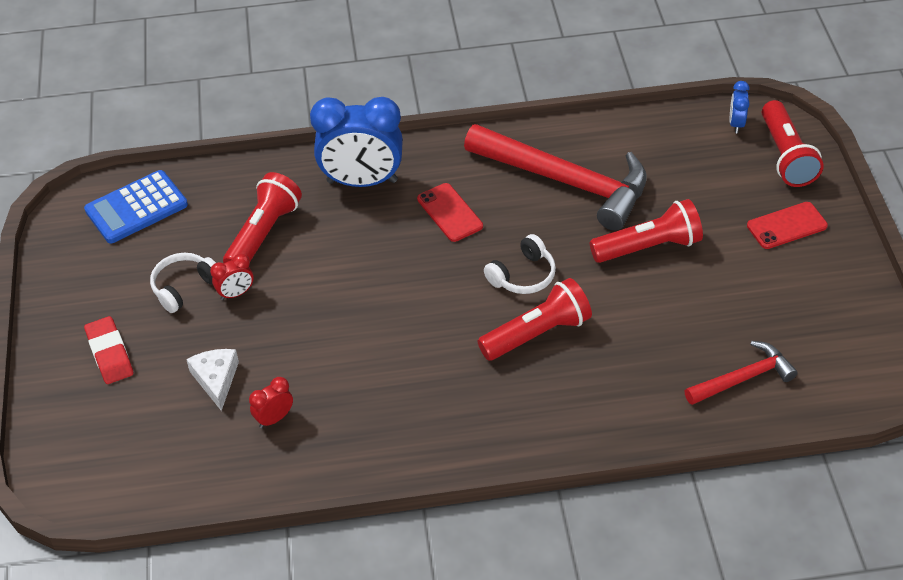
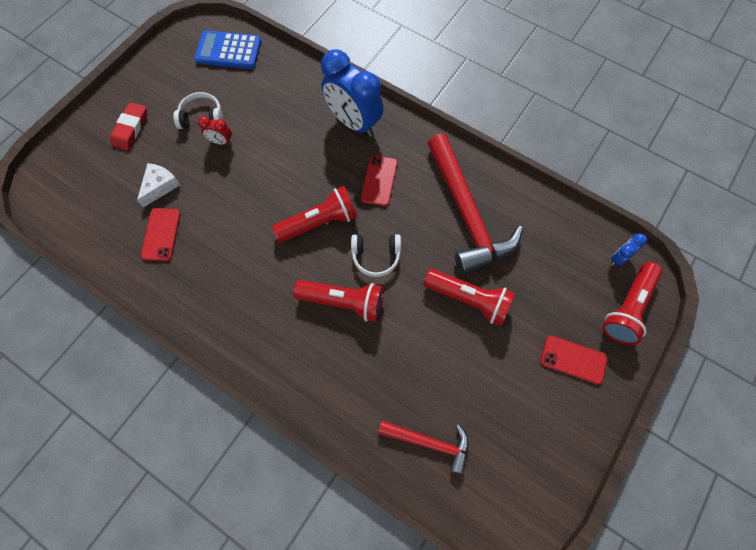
camera: 40 degrees right, 20 degrees up
red flashlight [223,172,302,263] -> red flashlight moved to [272,186,357,242]
red clock [249,377,293,428] -> red phone [141,208,181,261]

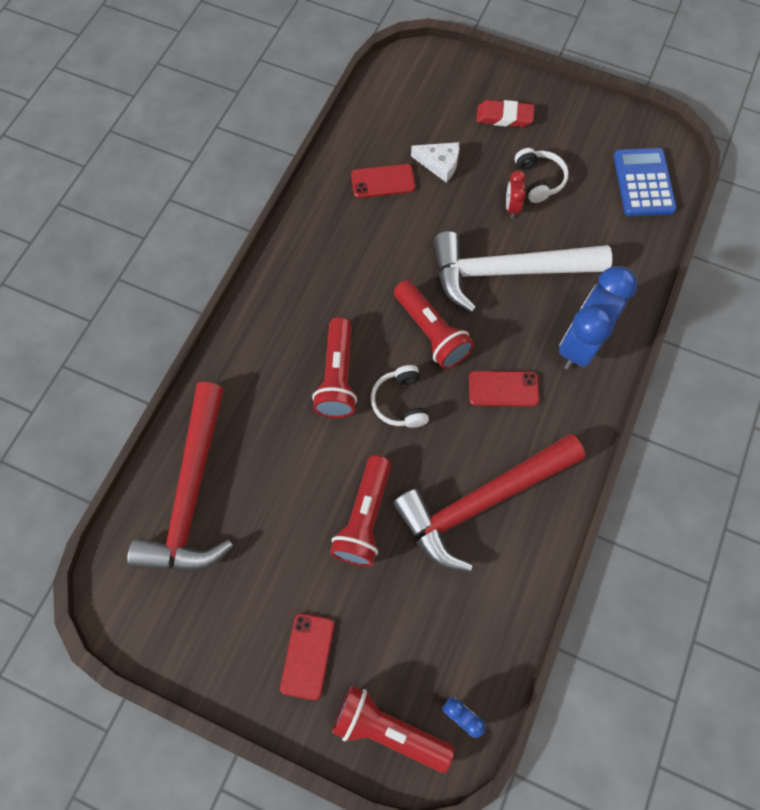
camera: 80 degrees right, 0 degrees up
red hammer [378,420,468,474] -> red hammer [127,382,233,573], size x1.90
none -> white hammer [433,231,612,312]

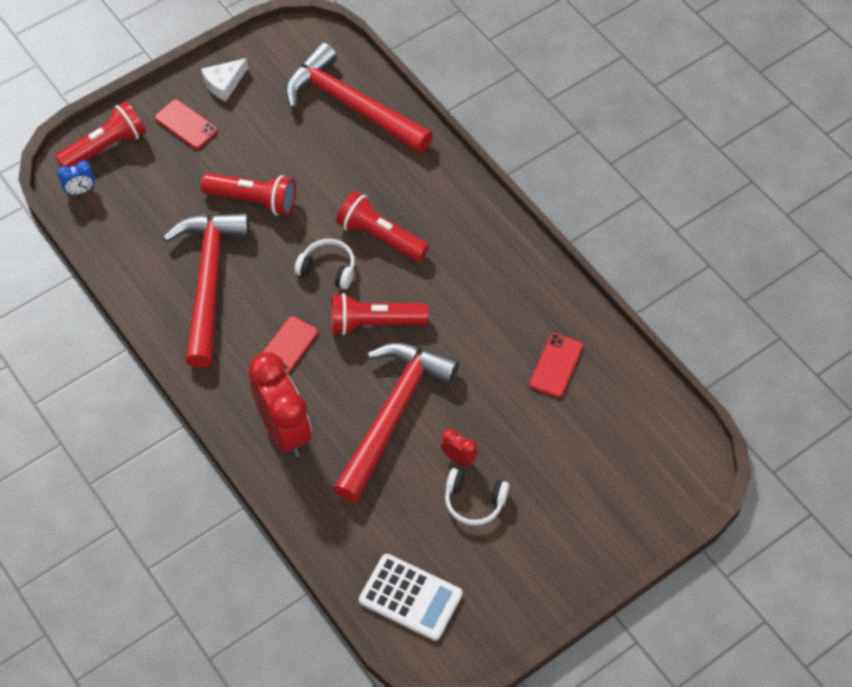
camera: 120 degrees right, 10 degrees down
red flashlight [330,455,391,567] -> red flashlight turned 150 degrees clockwise [201,173,296,216]
white cheese [411,142,459,183] -> white cheese moved to [201,58,248,101]
white hammer [433,231,612,312] -> red hammer [333,343,459,502]
red eraser [476,100,534,127] -> none
blue clock [559,266,637,370] -> red clock [248,352,312,457]
blue calculator [614,148,677,216] -> white calculator [359,554,462,641]

